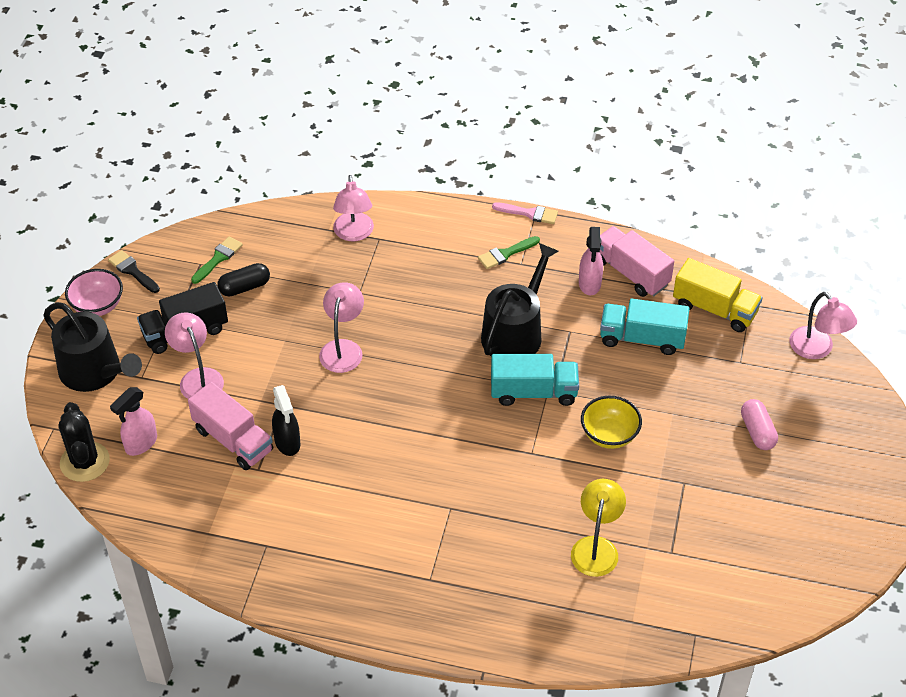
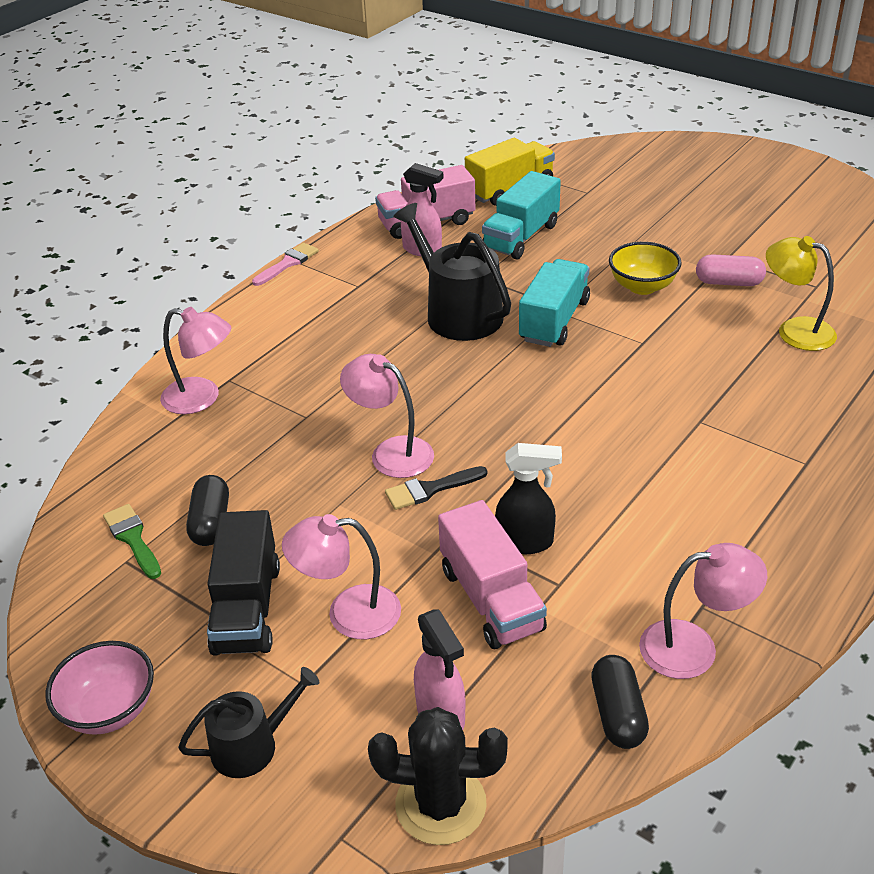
camera: 65 degrees left, 10 degrees down
black watering can [43,302,142,392] -> black watering can [178,667,319,778], size x0.57
black brush [108,250,160,293] -> black brush moved to [385,466,487,510]
pink truck [188,382,273,470] -> pink truck turned 90 degrees clockwise [438,500,547,649]
green brush [478,236,540,269] -> none
pink capsule [741,399,778,450] -> pink capsule moved to [696,254,766,286]
pink lamp [790,292,857,359] -> pink lamp moved to [639,543,767,679]
none -> black capsule [591,655,649,749]

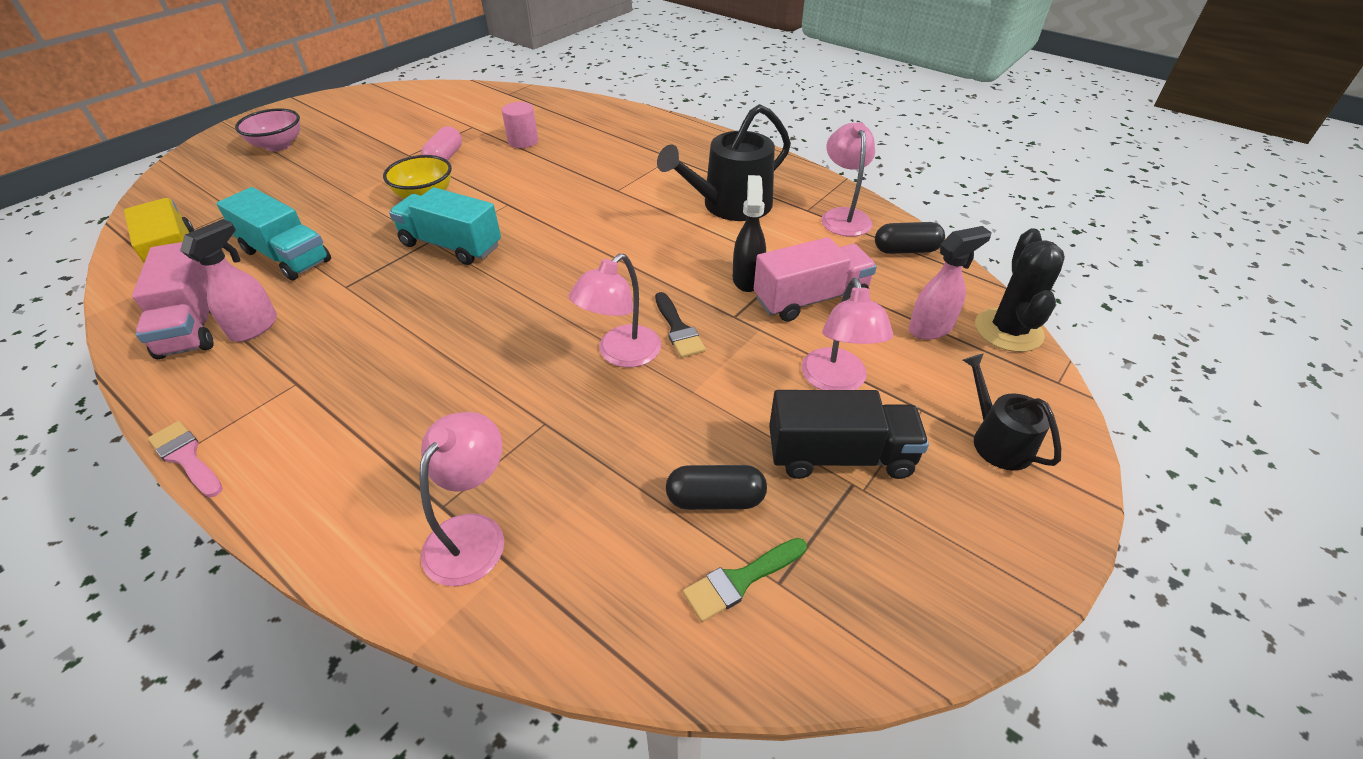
camera: 90 degrees left, 5 degrees up
pink bowl [45,641,154,735] -> pink bowl moved to [235,108,300,151]
black watering can [393,203,511,341] -> black watering can moved to [657,104,791,221]
yellow lamp [766,236,837,351] -> pink cylinder [502,102,538,148]

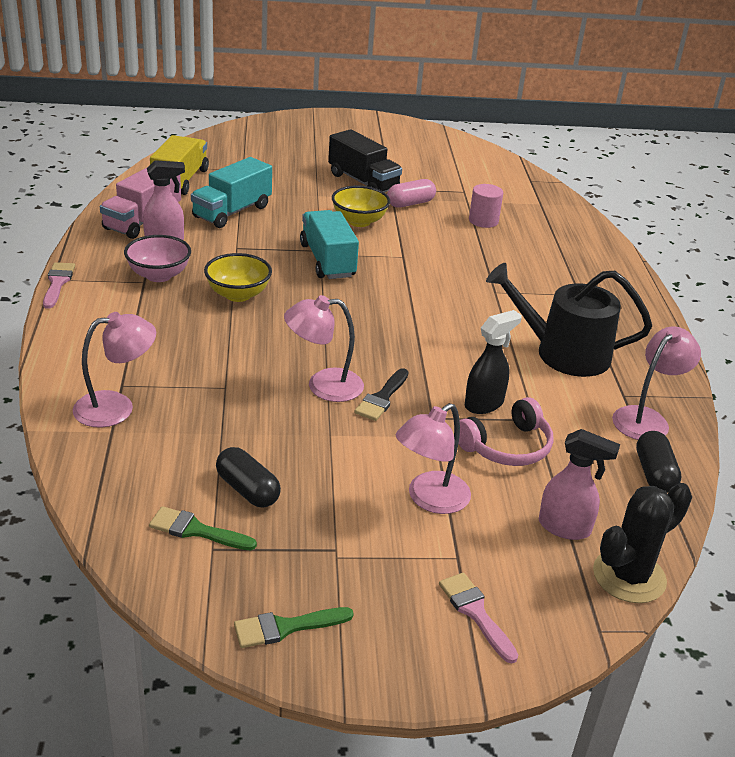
camera: 45 degrees right, 10 degrees down
turquoise truck [216,187,331,281] -> turquoise truck turned 45 degrees clockwise [191,157,272,228]
pink bowl [235,108,300,151] -> pink bowl moved to [124,235,191,282]
pink truck [754,237,877,322] -> pink headphones [458,397,554,466]
black truck [769,390,929,479] -> black truck moved to [328,129,402,192]
black capsule [875,222,945,254] -> black capsule turned 45 degrees clockwise [636,431,682,493]
black watering can [963,354,1061,471] -> pink brush [439,573,518,663]
none -> yellow bowl [204,253,272,302]
none -> green brush [234,607,354,648]

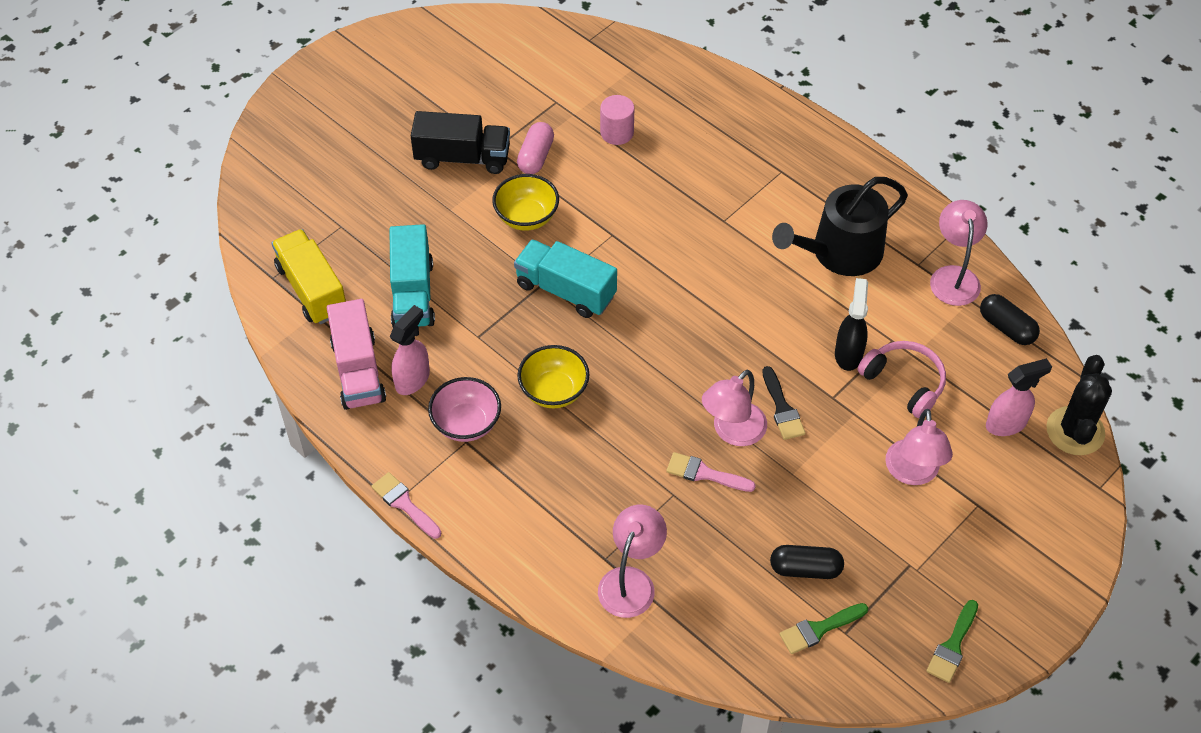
camera: 40 degrees left, 20 degrees up
pink brush [439,573,518,663] -> pink brush moved to [666,452,756,492]
pink headphones [458,397,554,466] -> pink headphones turned 60 degrees counterclockwise [857,341,946,418]

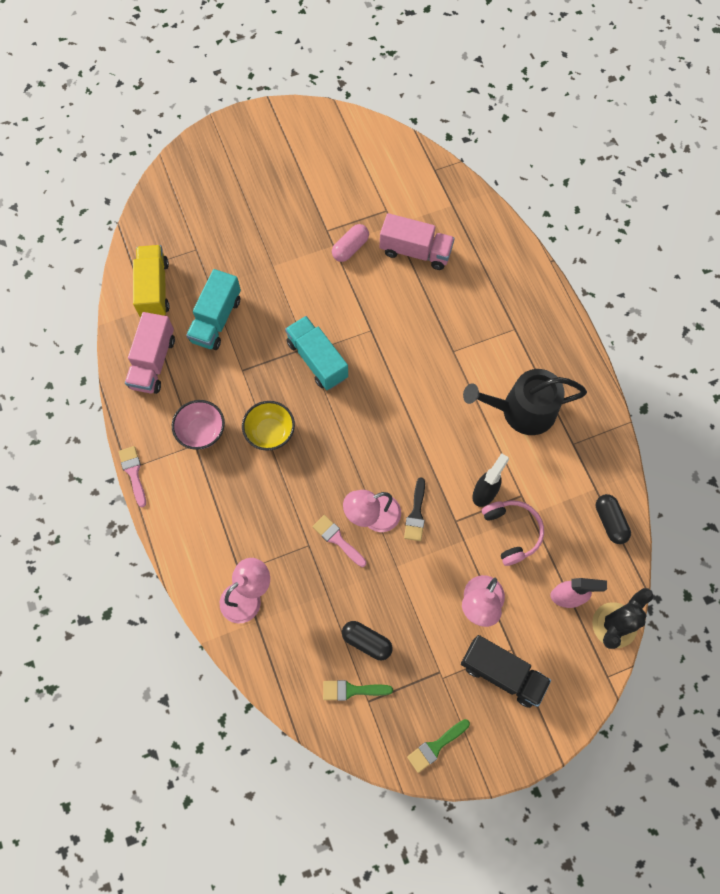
camera: 25 degrees right, 15 degrees up
pink spray bottle [390,305,430,395] -> none
black truck [411,111,510,174] -> black truck moved to [461,635,551,708]
yellow bowl [492,174,559,231] -> none
pink cylinder [600,95,634,145] -> pink truck [380,213,455,270]
pink lamp [930,200,988,306] -> none

